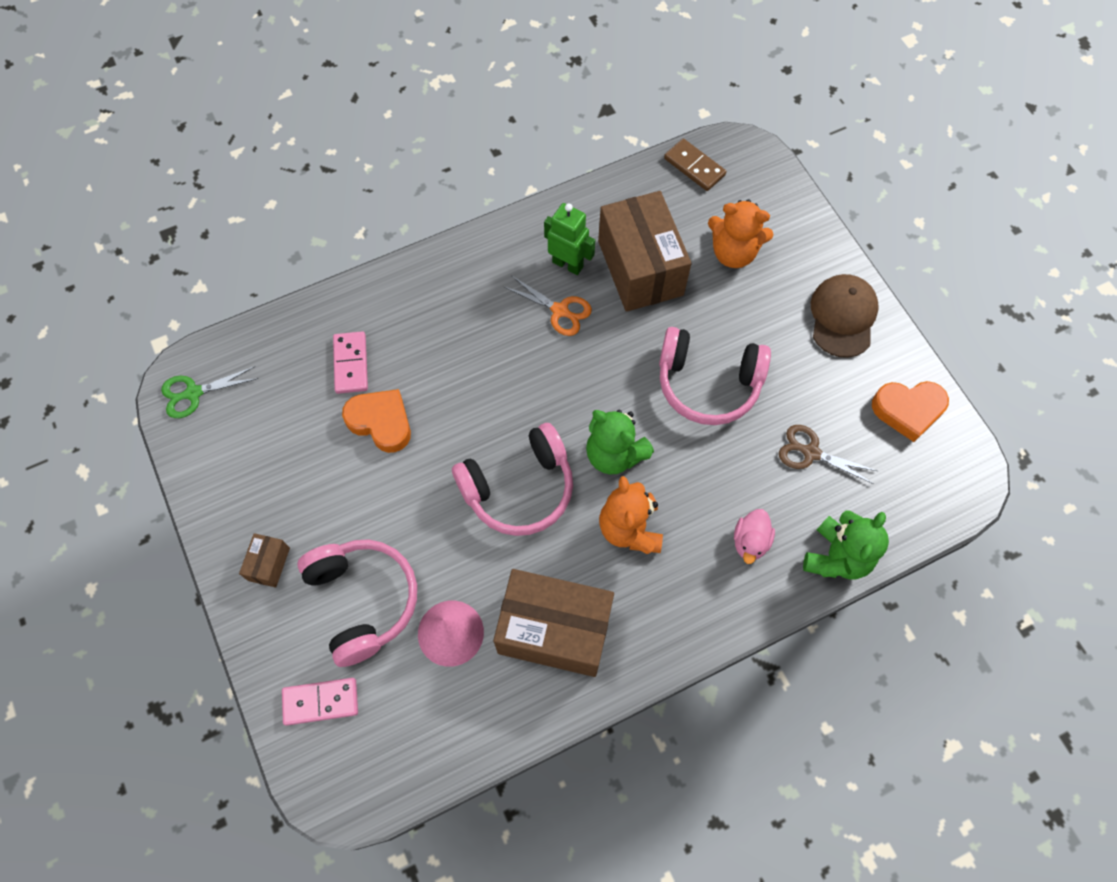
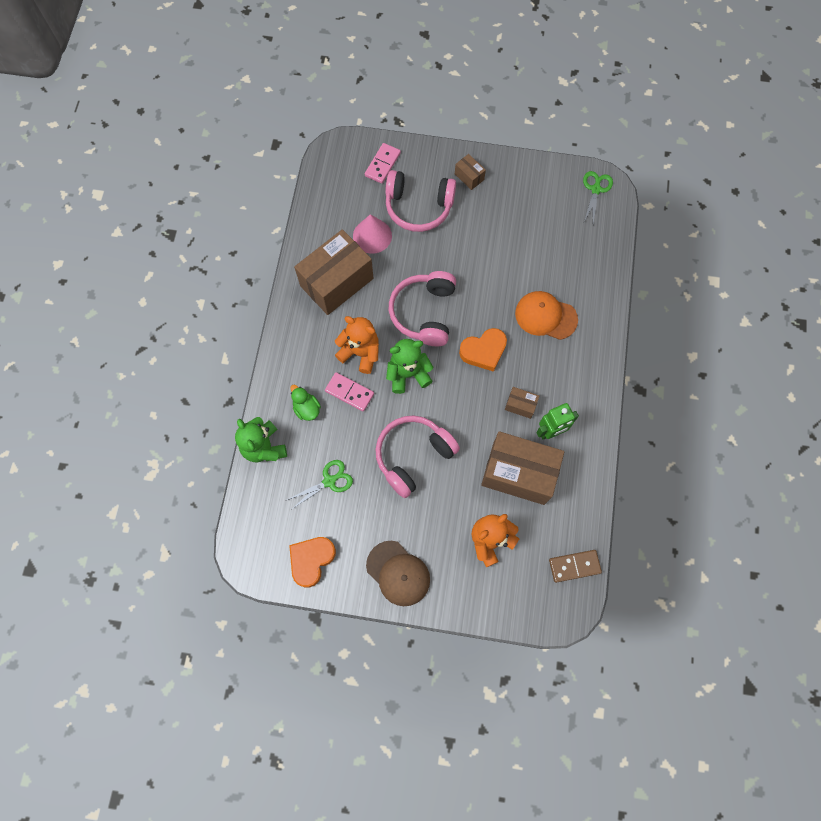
camera: 125 degrees right, 5 degrees up
pink domino [333,331,368,394] -> pink domino moved to [325,372,374,411]
orange heart [342,389,411,453] -> orange heart moved to [459,328,507,372]
orange scissors [504,275,592,336] -> brown box [505,387,539,419]
pink duck [734,509,775,564] -> green duck [290,385,321,421]
brown scissors [779,425,877,484] -> green scissors [287,460,353,510]
none -> orange cap [515,291,578,340]

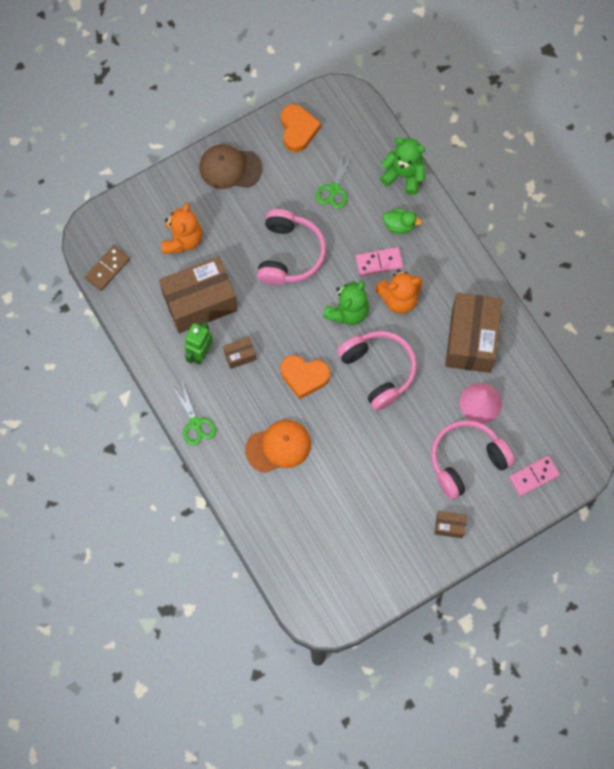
camera: 140 degrees right, 0 degrees up
pink domino [365,143,401,184] -> pink domino turned 75 degrees clockwise [509,456,560,496]
orange heart [459,328,507,372] -> orange heart turned 105 degrees counterclockwise [281,355,330,399]
green scissors [583,171,613,224] -> green scissors moved to [173,382,216,446]

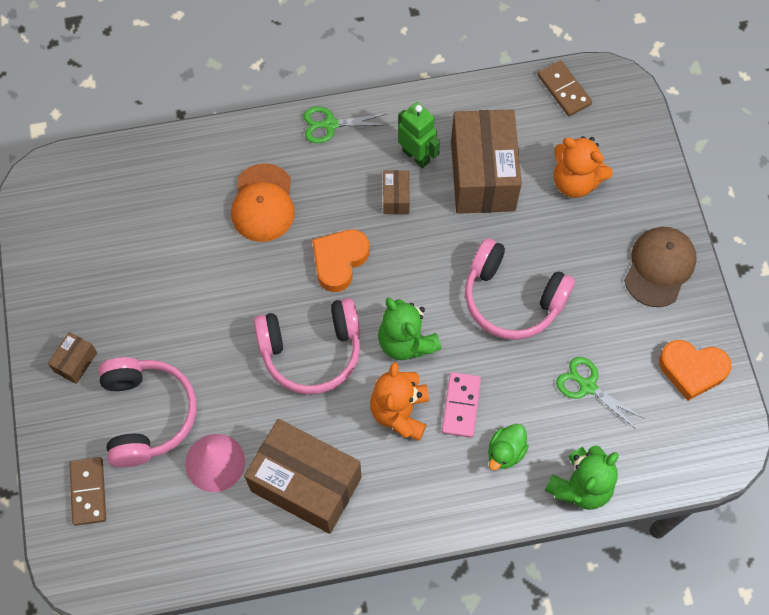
camera: 110 degrees right, 5 degrees down
pink domino [509,456,560,496] -> brown domino [69,457,106,526]

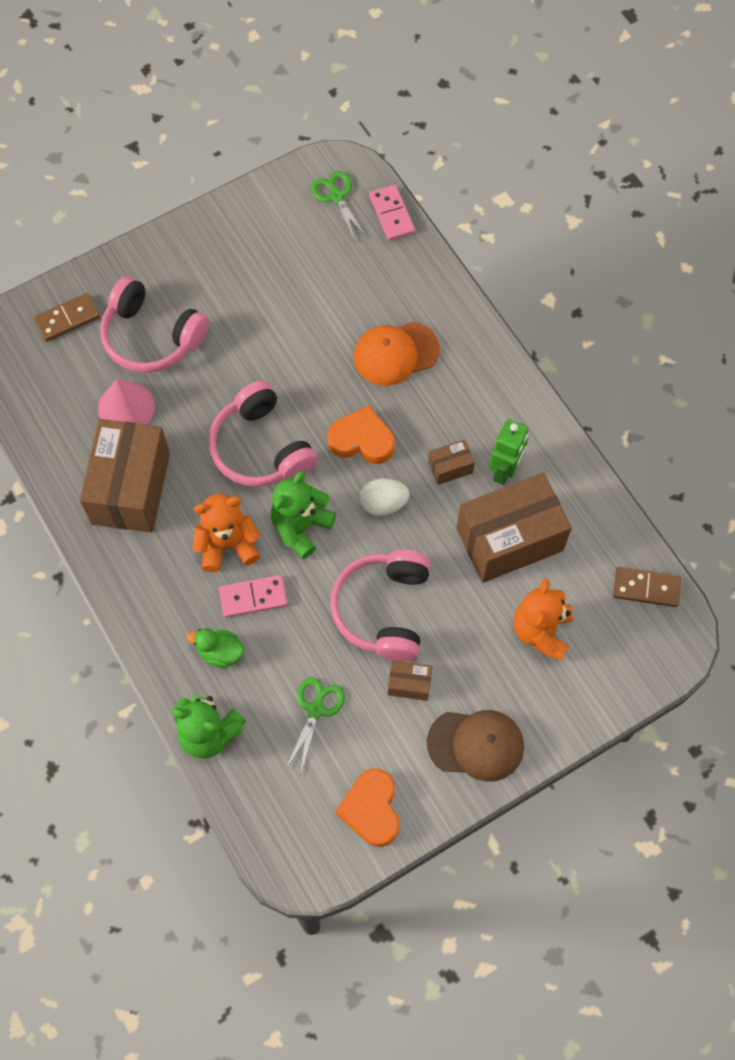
camera: 70 degrees right, 0 degrees up
brown box [48,332,97,384] -> brown box moved to [388,660,432,701]
pink headphones [98,357,197,467] -> pink headphones turned 60 degrees clockwise [100,276,209,373]
green scissors [303,106,388,143] -> green scissors moved to [311,171,367,242]
brown domino [538,60,592,116] -> brown domino turned 60 degrees clockwise [613,567,681,607]
none -> white egg [360,478,409,516]
none -> pink domino [369,185,415,241]

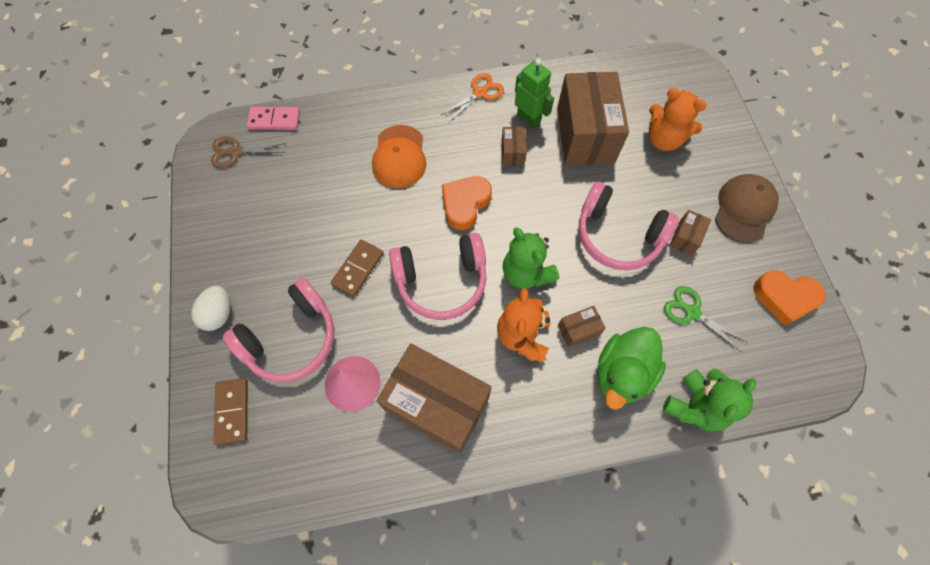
camera: 70 degrees left, 0 degrees up
green duck [186,628,244,668] -> green duck [597,327,666,410], size x1.76
pink domino [219,575,288,618] -> brown box [558,306,606,348]
green scissors [311,171,367,242] -> brown scissors [211,136,286,168]
white egg [360,478,409,516] -> white egg moved to [191,286,231,331]
brown domino [613,567,681,607] -> brown domino moved to [331,240,384,297]
none -> orange scissors [441,73,504,123]

